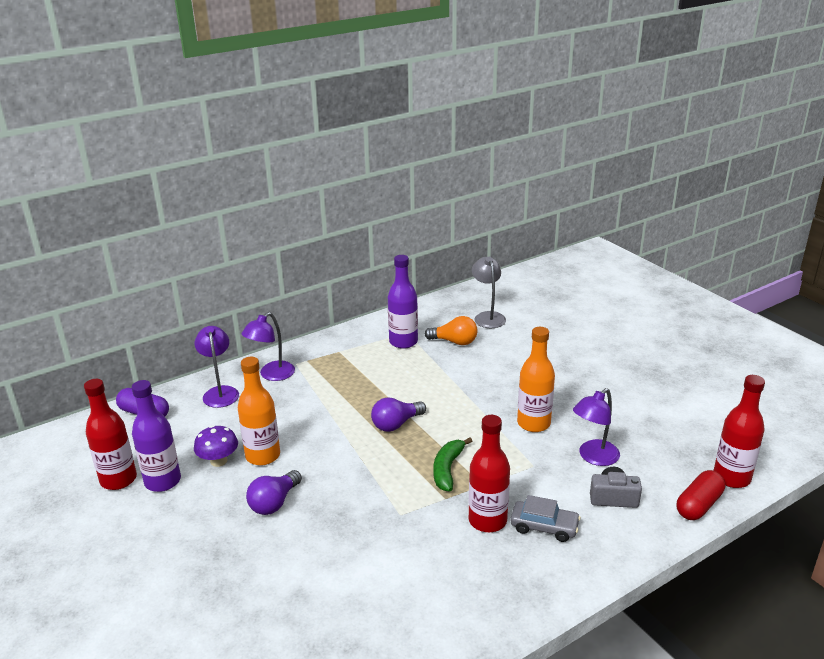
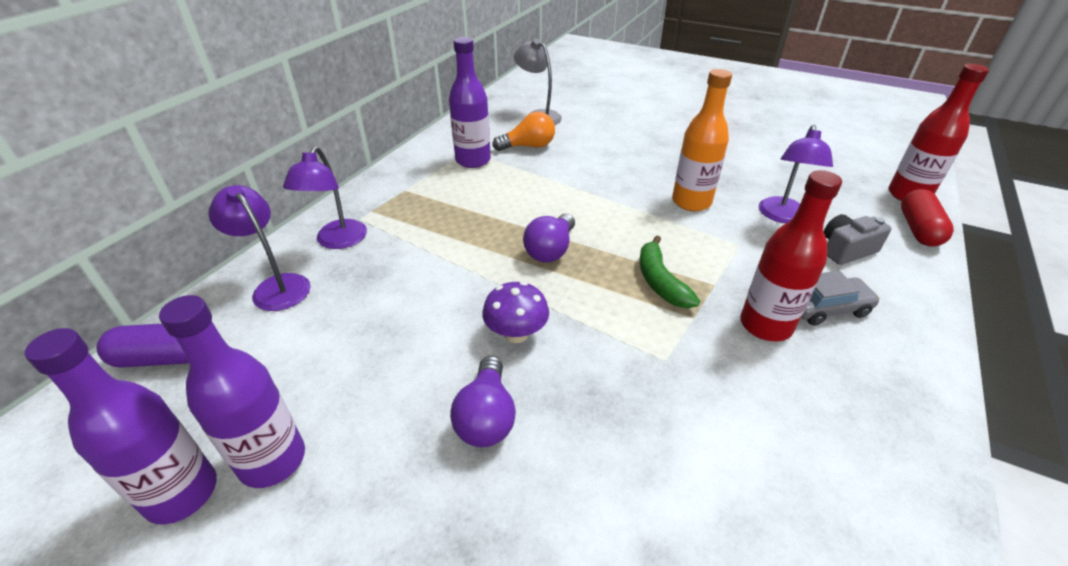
camera: 30 degrees left, 10 degrees up
red bottle [84,379,137,490] -> purple bottle [25,328,217,525]
purple mushroom [194,425,238,467] -> purple mushroom moved to [482,281,549,343]
orange bottle [238,357,280,466] -> none

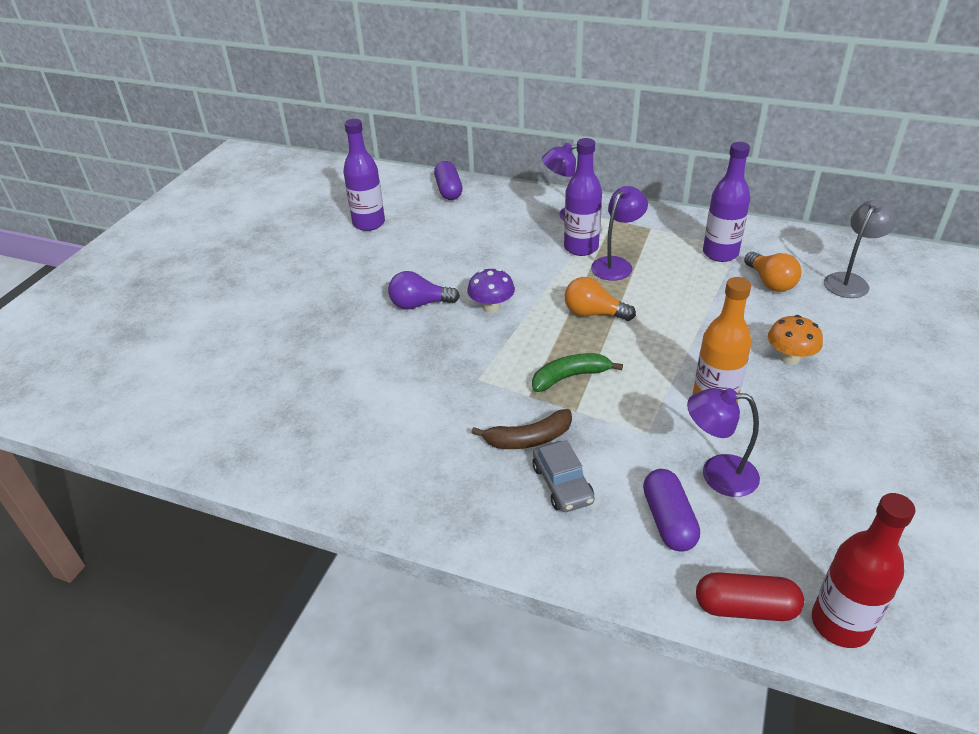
camera: 85 degrees right, 0 degrees up
purple bottle [159,295,305,488] -> purple bottle moved to [564,138,602,256]
purple lamp [208,185,311,311] -> purple lamp moved to [591,186,648,281]
purple light bulb [523,213,575,262] -> orange light bulb [565,277,636,321]
red bottle [740,170,842,341] -> brown banana [471,409,572,449]
grey camera [824,214,892,265] -> purple capsule [643,469,700,552]
none -> orange mushroom [768,315,823,365]

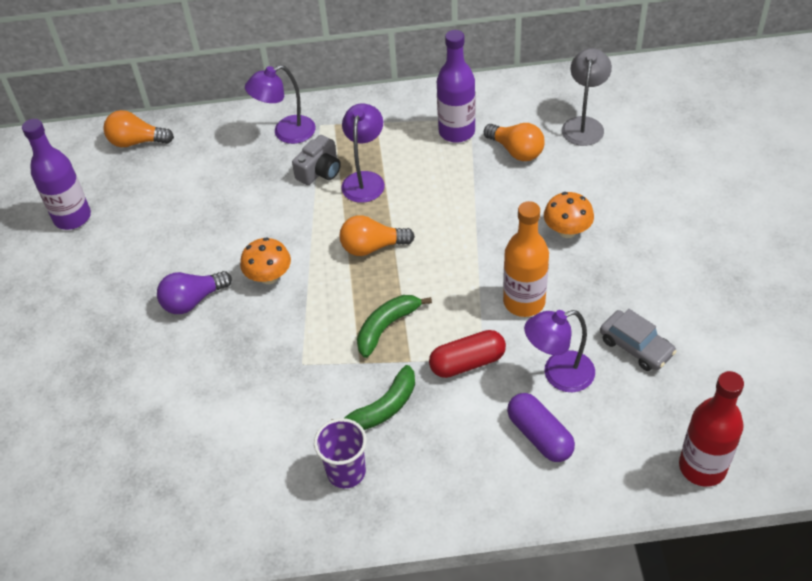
camera: 25 degrees left, 10 degrees up
purple capsule [434,161,462,200] -> orange light bulb [103,110,174,147]
purple mushroom [467,268,515,313] -> orange mushroom [240,237,291,284]
brown banana [471,409,572,449] -> green banana [331,365,415,430]
grey car [533,440,595,512] -> grey car moved to [600,309,677,371]
purple bottle [564,138,602,256] -> grey camera [292,135,341,185]
red capsule [696,572,804,621] -> red capsule moved to [429,330,506,378]
none -> purple cup [314,418,367,488]

